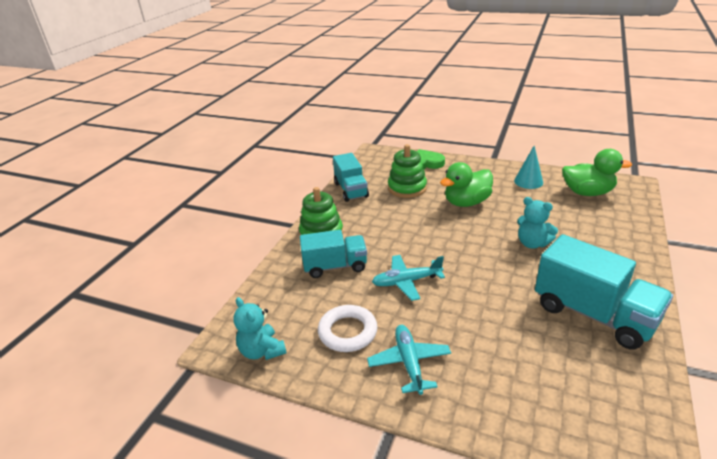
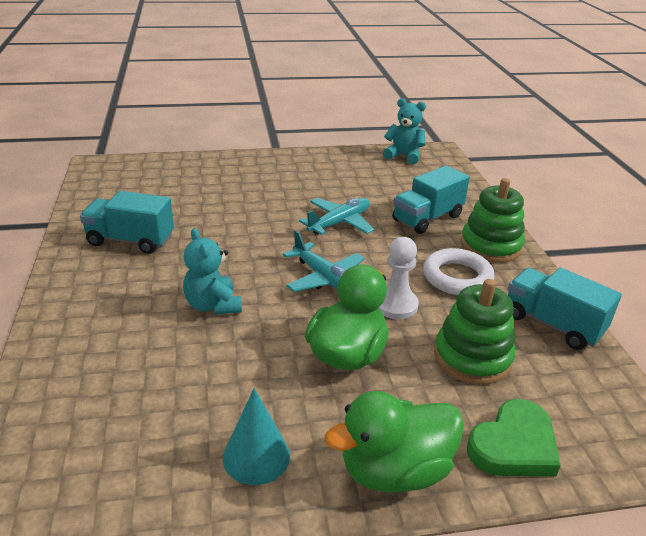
camera: 145 degrees right, 0 degrees up
white ring [318,305,378,352] -> white ring moved to [423,248,495,295]
turquoise plane [367,325,451,395] -> turquoise plane moved to [283,230,365,292]
turquoise teddy bear [517,197,558,249] -> turquoise teddy bear turned 120 degrees counterclockwise [183,228,242,315]
turquoise truck [535,234,673,350] -> turquoise truck [80,191,174,254], size x0.66
green duck [562,149,632,196] -> green duck moved to [325,391,464,493]
none -> white pawn [378,237,419,319]

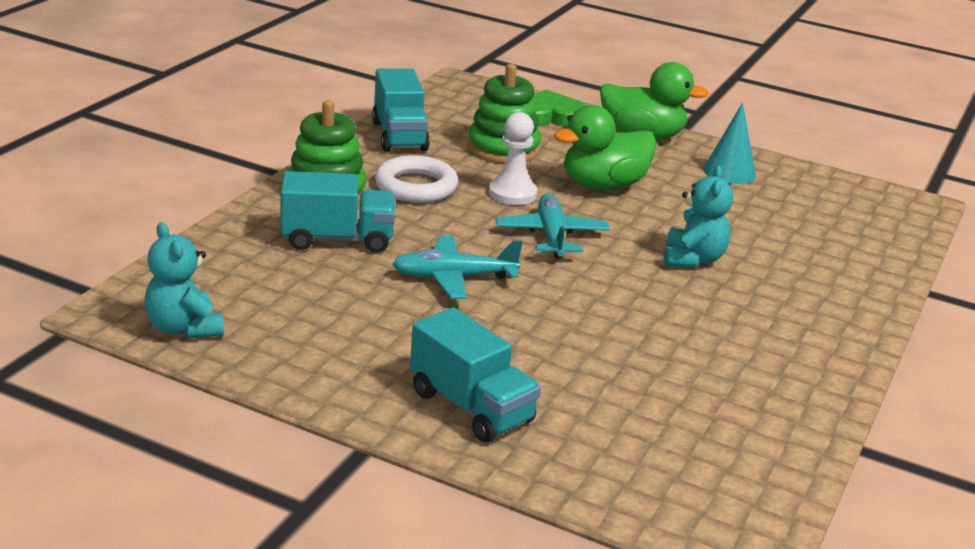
camera: 145 degrees left, 5 degrees down
turquoise truck [80,191,174,254] -> turquoise truck moved to [410,307,541,442]

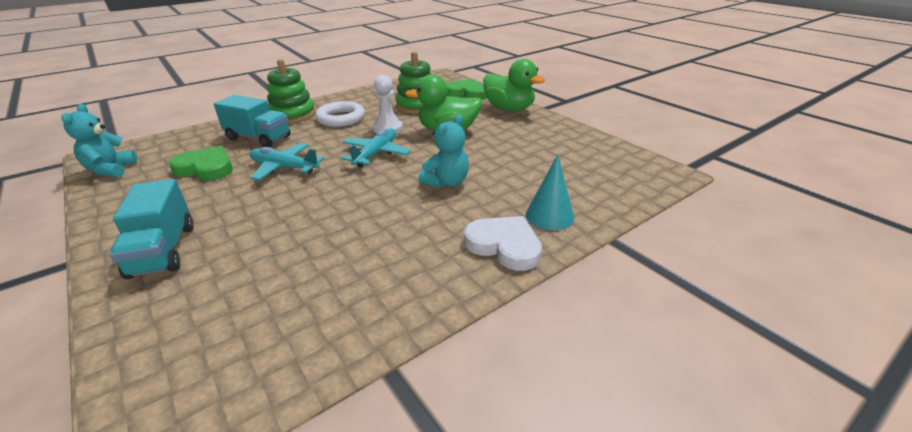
camera: 30 degrees right, 5 degrees up
turquoise truck [372,68,430,152] -> none
turquoise cone [703,103,756,184] -> turquoise cone moved to [526,155,574,230]
none -> green heart [169,146,233,181]
none -> white heart [464,216,542,271]

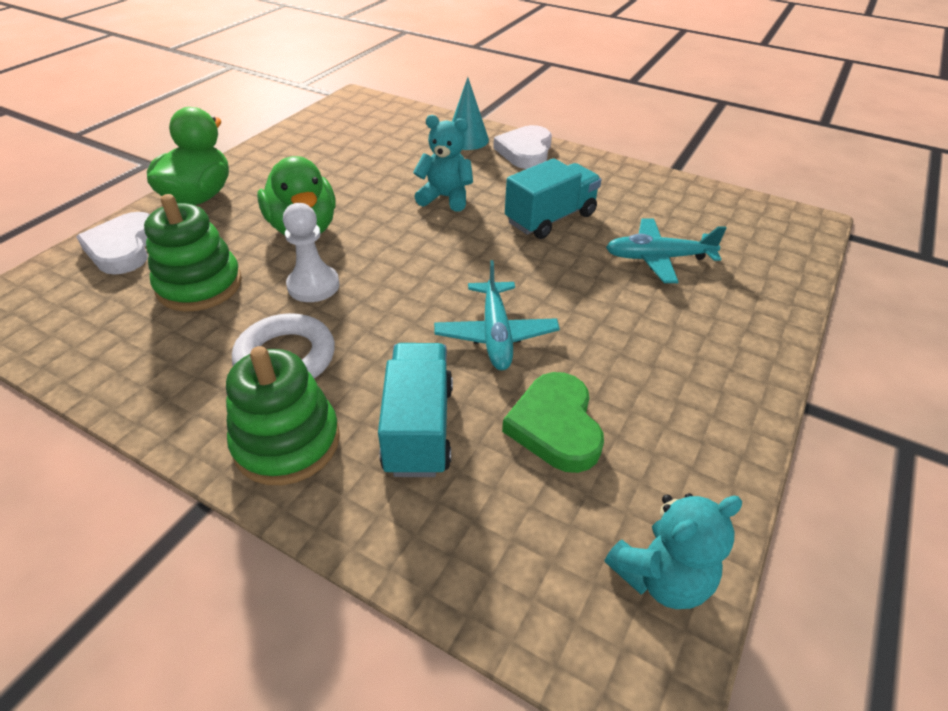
camera: 115 degrees left, 10 degrees up
turquoise truck [109,179,194,279] -> turquoise truck moved to [505,158,602,239]
turquoise plane [341,128,411,167] -> turquoise plane moved to [606,218,727,283]
green heart [446,79,486,100] -> white heart [76,212,150,275]

